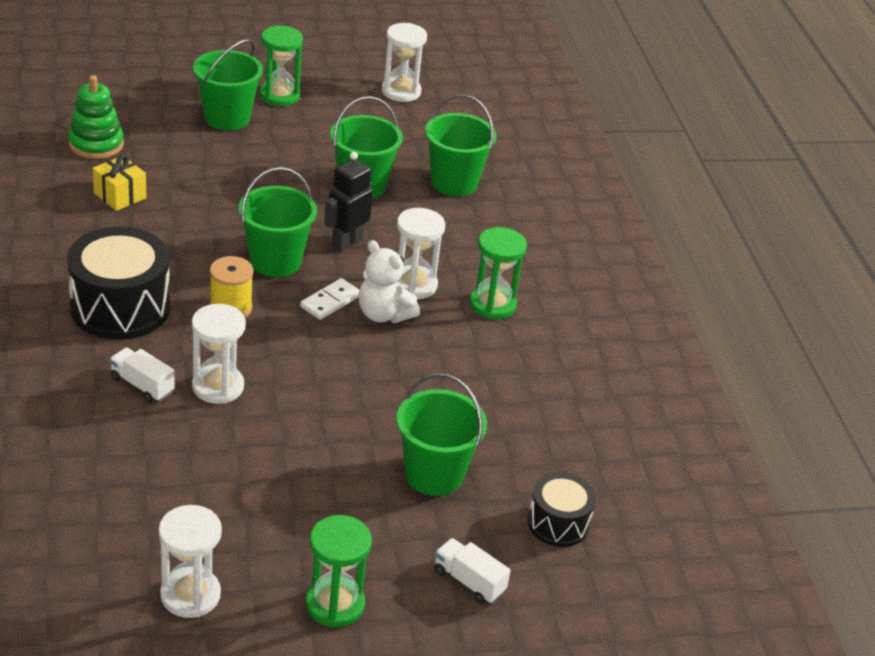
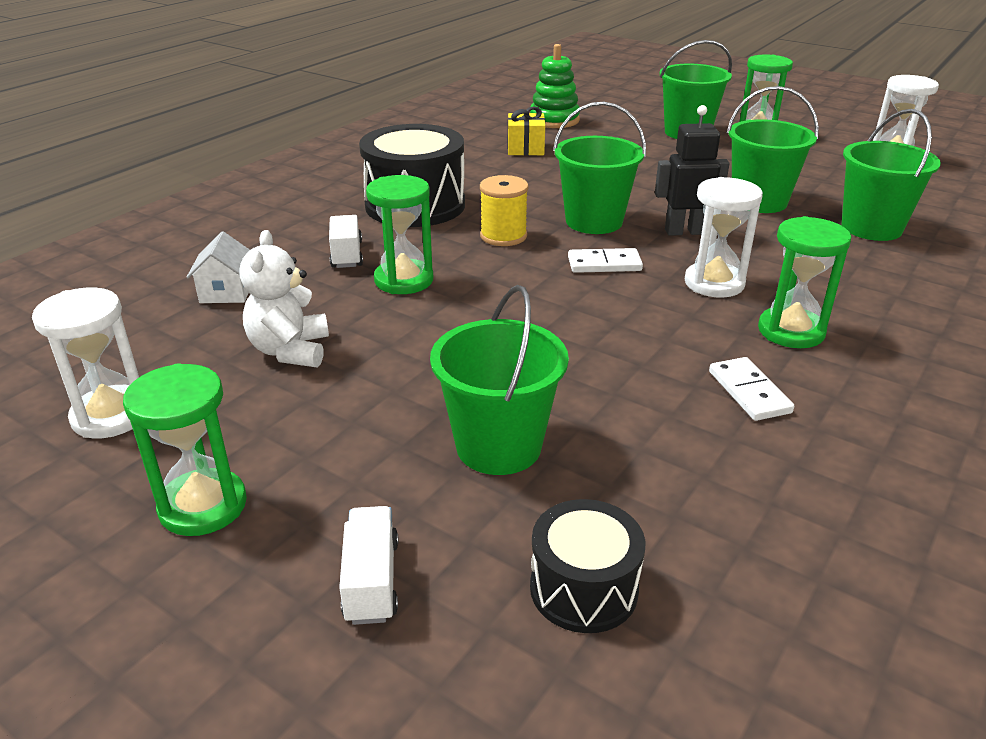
camera: 50 degrees right, 5 degrees down
white hourglass [192,304,246,404] -> green hourglass [366,175,433,294]
white teddy bear [359,240,420,323] -> white teddy bear moved to [240,230,329,367]
none -> white house [186,231,250,303]
none -> white domino [709,357,794,421]

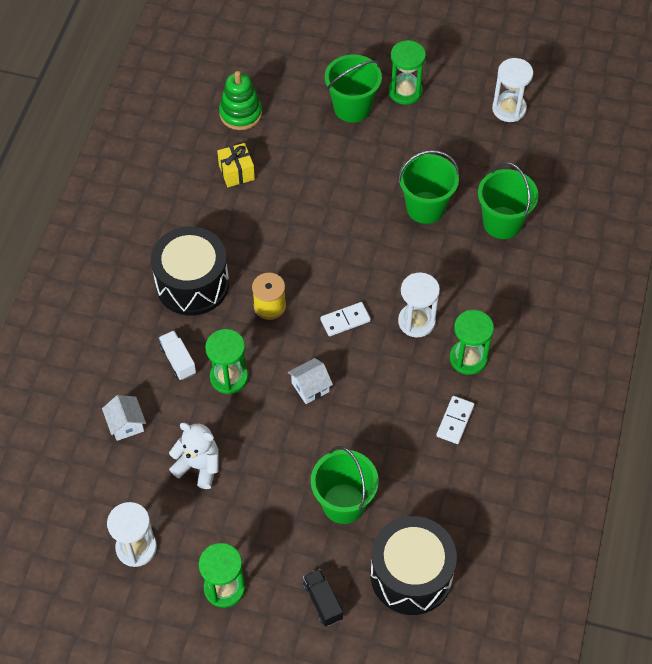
camera: 20 degrees left, 25 degrees up
white teddy bear [240,230,329,367] -> white teddy bear turned 135 degrees clockwise [169,423,219,489]
white truck [339,506,399,625] -> black truck [303,569,343,627]
black drum [530,499,645,633] -> black drum [370,516,457,615], size x1.76
green bucket [553,102,646,234] -> none
black robot [655,105,730,236] -> none
white domino [709,357,794,421] -> white domino turned 60 degrees clockwise [436,396,474,444]
none -> white house [288,358,333,404]

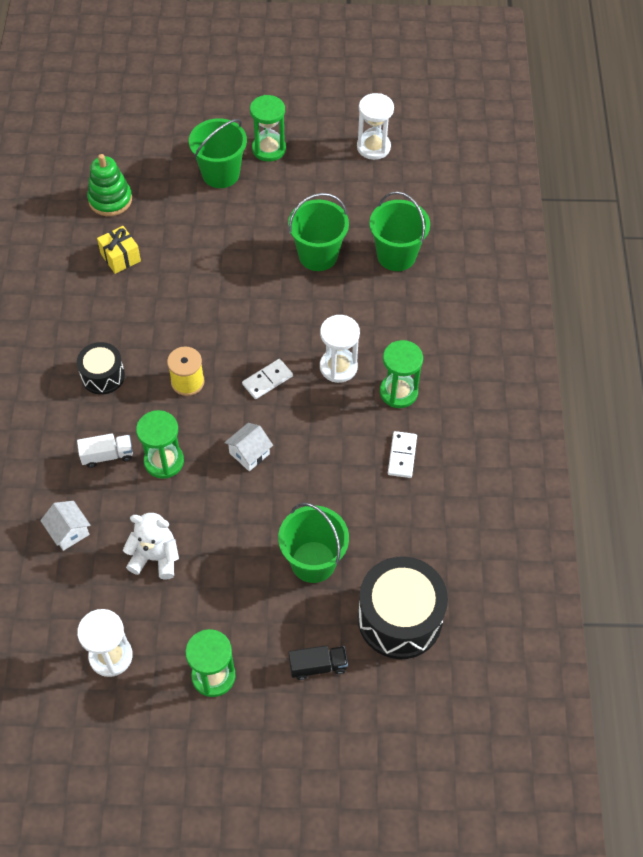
camera: 15 degrees left, 0 degrees up
black drum [151,226,229,316] -> black drum [77,342,125,395], size x0.57
white truck [159,331,196,380] -> white truck turned 120 degrees clockwise [77,434,133,468]
black truck [303,569,343,627] -> black truck turned 120 degrees clockwise [289,645,348,680]

